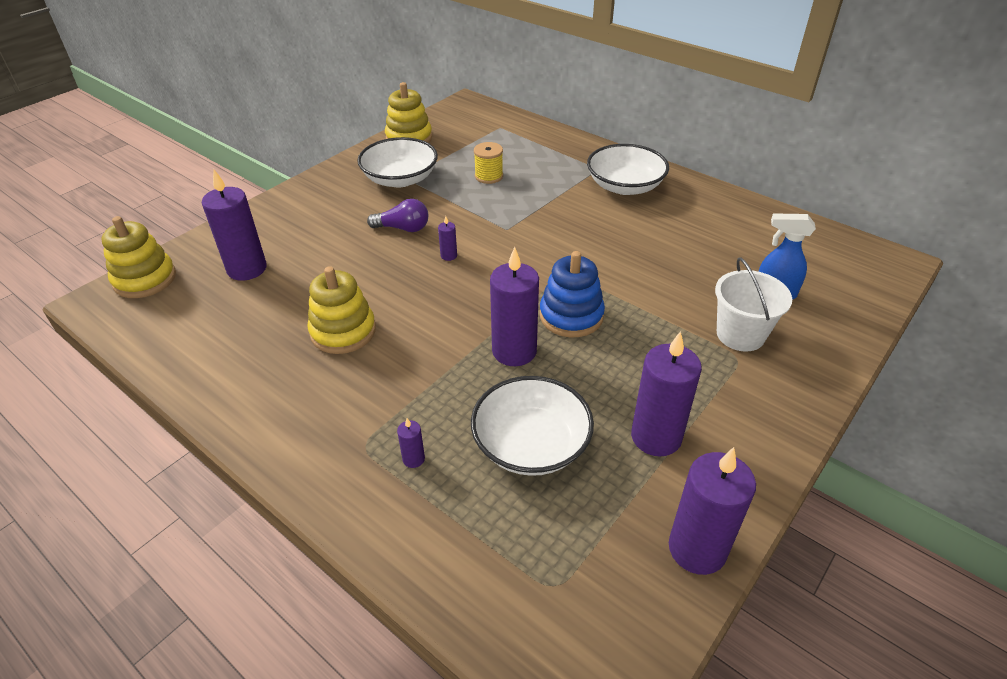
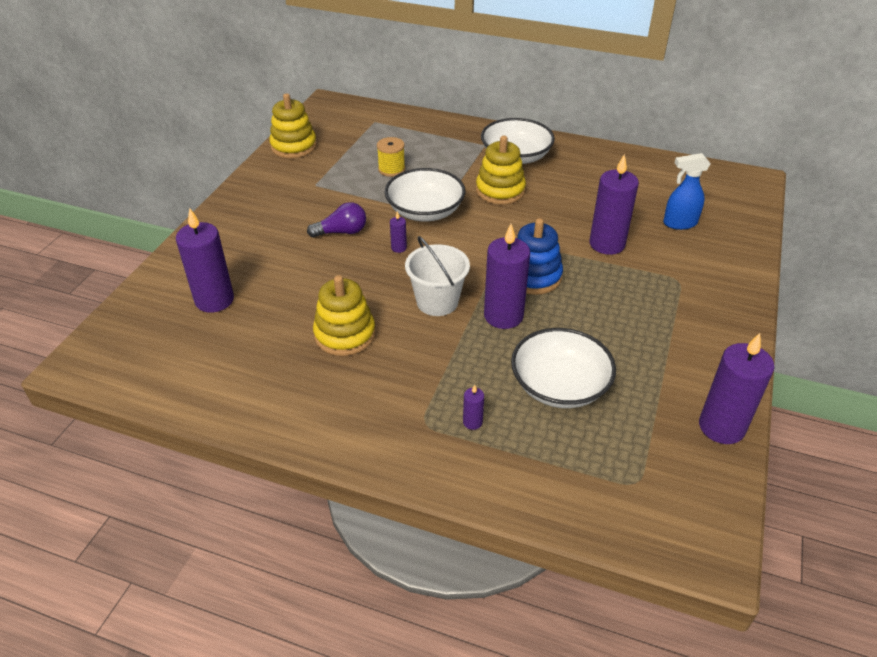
camera: 20 degrees left, 0 degrees up
yellow stacking toy [101,216,176,298] -> yellow stacking toy moved to [476,136,526,205]
white bowl [357,137,438,188] -> white bowl moved to [385,168,465,221]
purple candle [631,331,702,456] -> purple candle moved to [589,154,639,255]
white bucket [715,257,792,351] -> white bucket moved to [405,236,470,316]

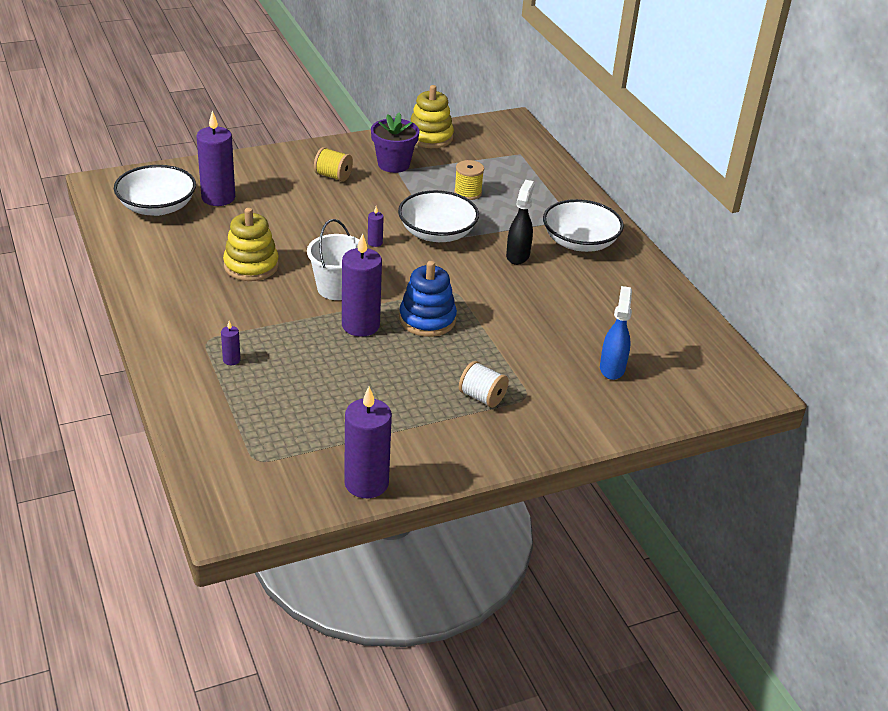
camera: 45 degrees right, 5 degrees down
purple light bulb [307,202,366,238] -> none
yellow stacking toy [476,136,526,205] -> black spray bottle [506,180,535,265]
white bowl [511,328,616,408] -> white bowl moved to [114,165,196,216]
purple candle [589,154,639,255] -> none
blue spray bottle [663,153,711,230] -> blue spray bottle turned 60 degrees clockwise [600,286,632,380]
none -> yellow spool [314,147,353,182]
none -> purple flower pot [371,112,419,173]
none -> white spool [459,361,509,408]

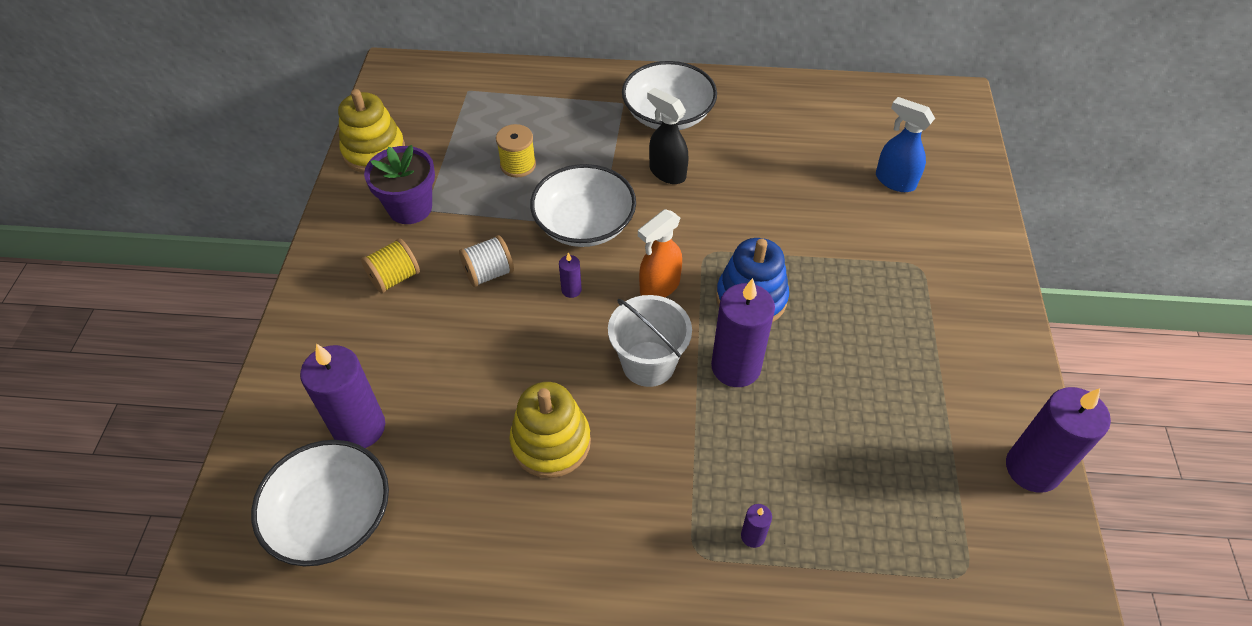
camera: 60 degrees left, 15 degrees up
white spool [459,361,509,408] -> white spool moved to [459,235,514,287]
none -> orange spray bottle [638,209,682,297]

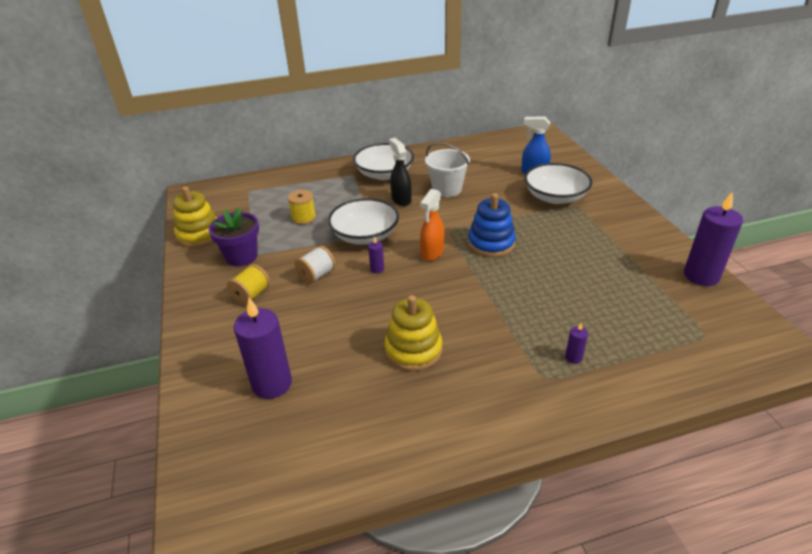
camera: 20 degrees left, 15 degrees down
white bowl [251,440,389,566] -> white bowl moved to [524,163,592,204]
white bucket [608,295,692,387] -> white bucket moved to [425,142,470,197]
black spray bottle [647,87,689,184] -> black spray bottle turned 45 degrees clockwise [389,138,412,206]
purple candle [711,278,775,387] -> none

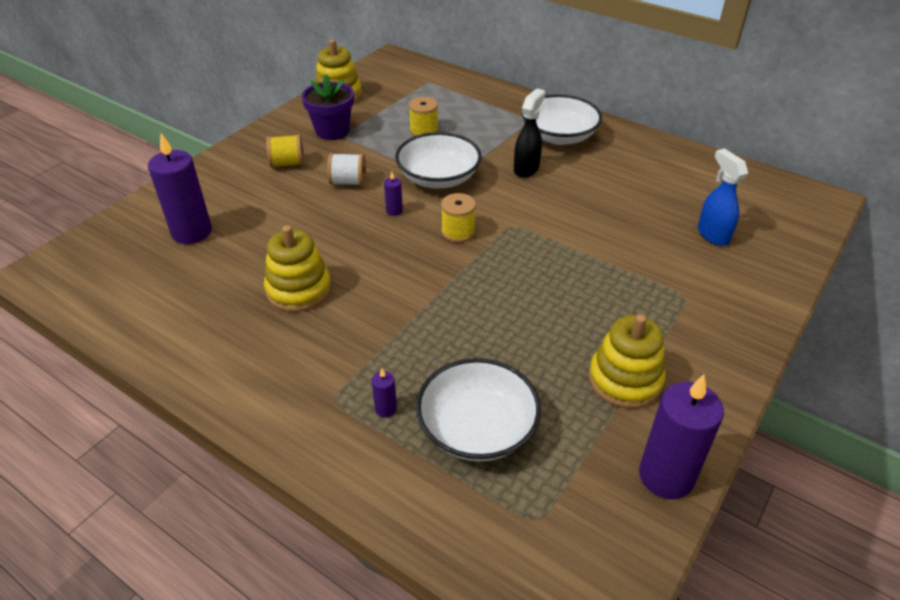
camera: 50 degrees right, 5 degrees up
orange spray bottle [420,189,444,261] -> yellow spool [441,193,476,243]
white bucket [425,142,470,197] -> none
blue stacking toy [468,193,516,257] -> none
white bowl [524,163,592,204] -> white bowl moved to [416,358,541,462]
none -> yellow stacking toy [588,314,666,409]

